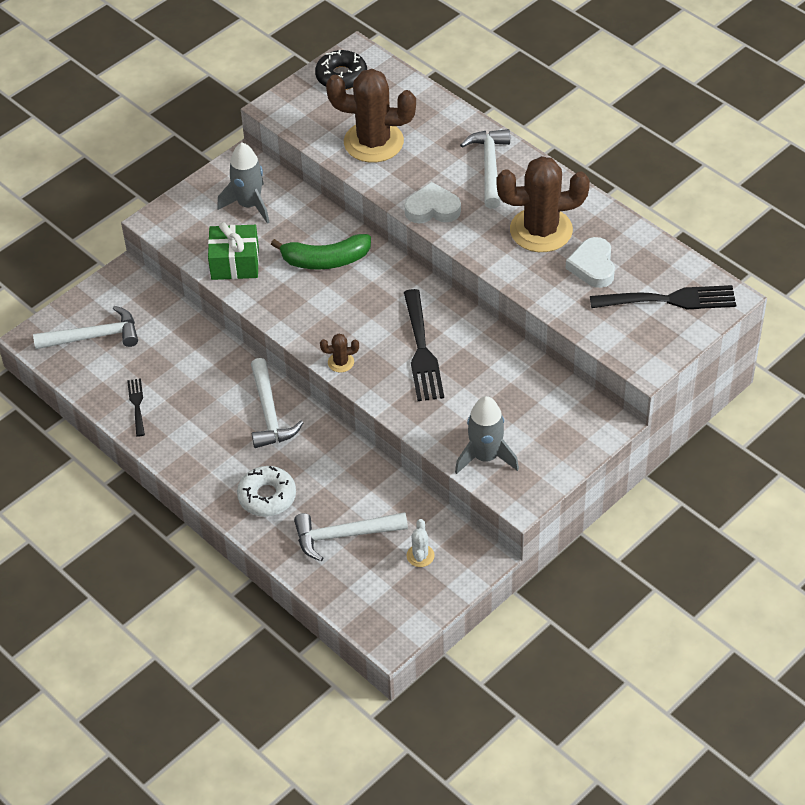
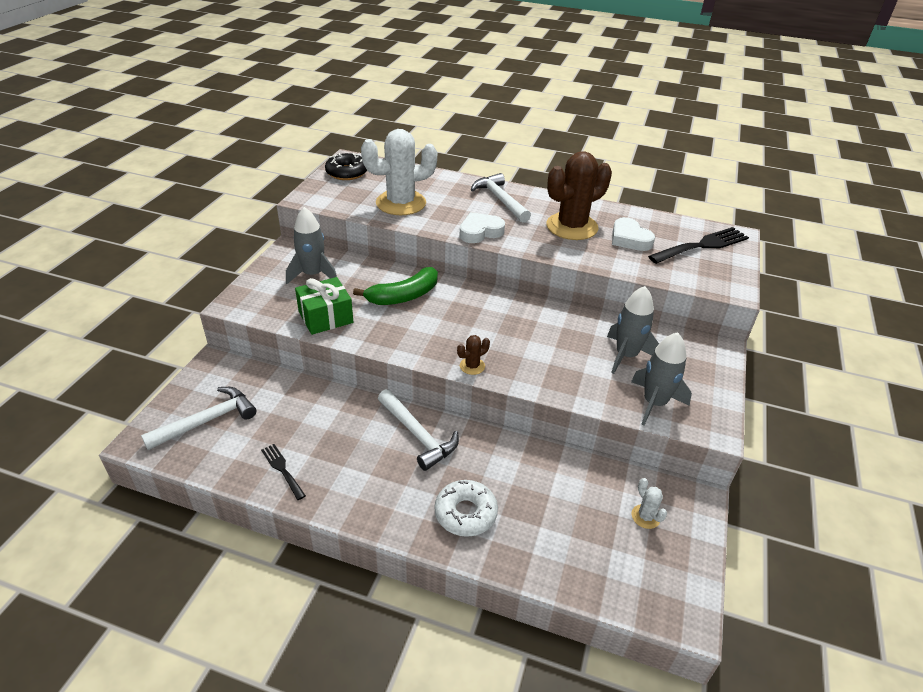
camera: 30 degrees left, 10 degrees down
white hammer [294,512,408,562] -> none
brown cactus [326,69,416,163] -> white cactus [361,129,437,215]
black fork [404,289,444,401] -> none
none -> grey rocket [607,286,659,374]

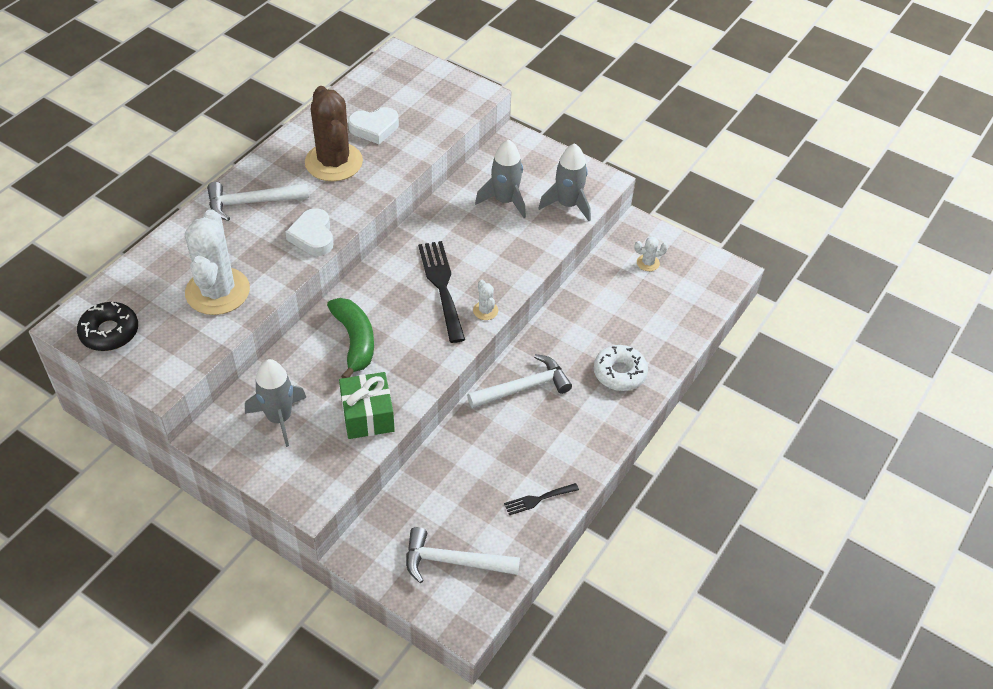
camera: 75 degrees left, 10 degrees up
white hammer [141,387,256,450] -> white hammer turned 60 degrees counterclockwise [406,527,520,583]
brown cactus [457,335,490,375] -> white cactus [473,280,498,320]
black fork [648,227,749,264] -> black fork moved to [418,241,465,343]

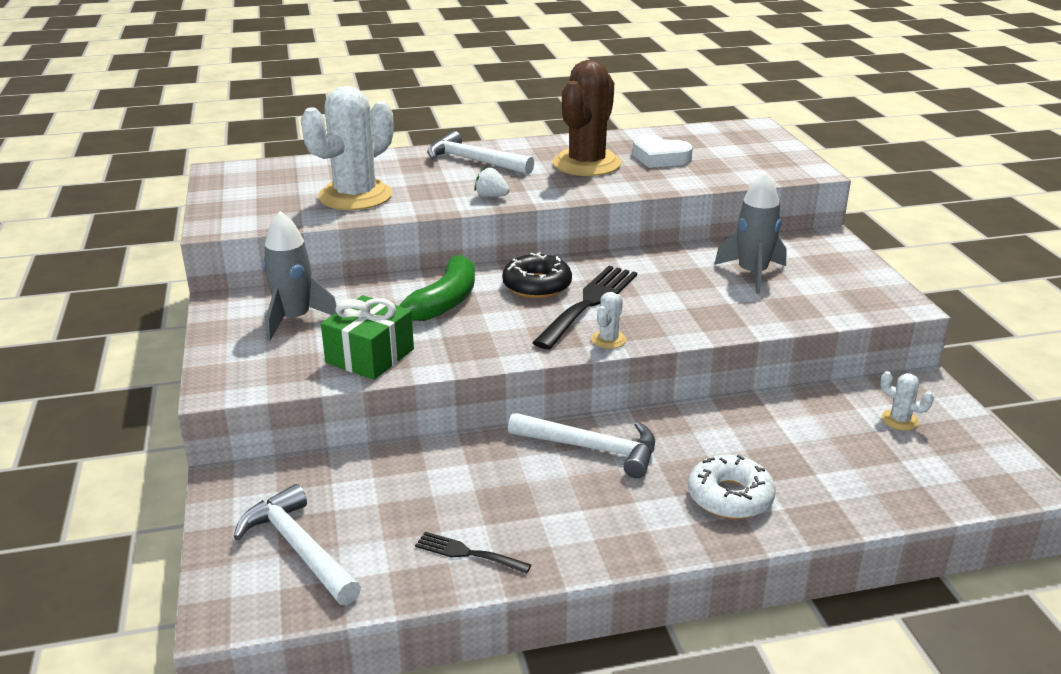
camera: 45 degrees right, 20 degrees down
black donut [77,301,138,351] -> black donut moved to [502,252,572,298]
white heart [285,208,333,256] -> white strawberry [474,166,510,197]
grey rocket [538,143,591,221] -> none

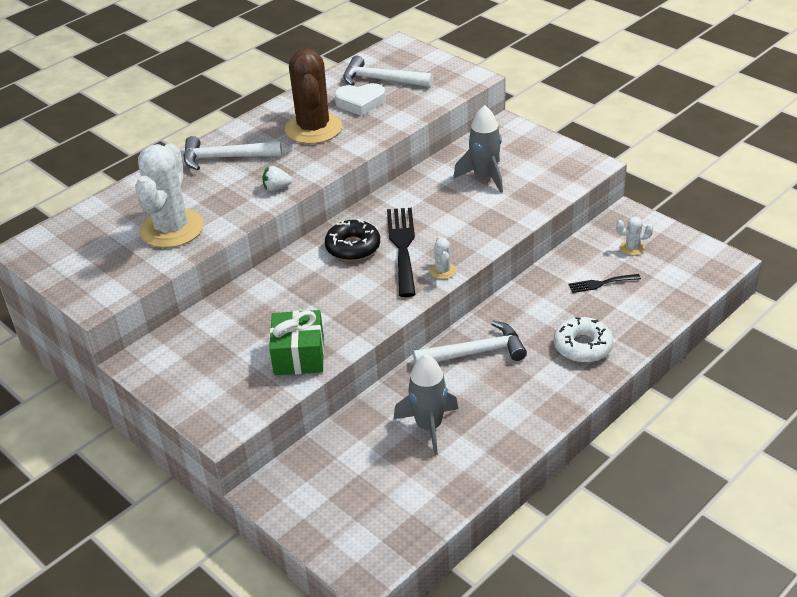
camera: 30 degrees left, 10 degrees up
white hammer [234,484,361,605] -> white hammer moved to [343,56,433,87]
grey rocket [263,211,337,341] -> grey rocket moved to [394,354,458,455]
green banana [399,255,475,321] -> none
black fork [415,532,531,574] -> black fork moved to [568,274,641,293]

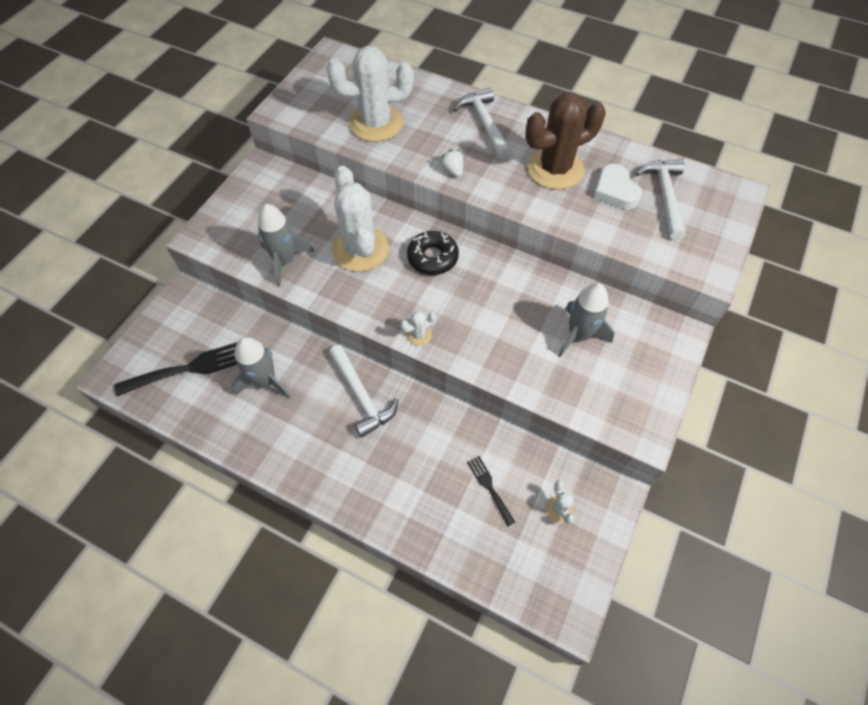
camera: 70 degrees right, 20 degrees up
green gift [269,310,324,375] -> grey rocket [258,204,315,286]
black fork [387,208,416,297] -> black fork moved to [114,342,237,396]
white donut [554,317,613,363] -> none
none -> white cactus [332,166,389,272]

